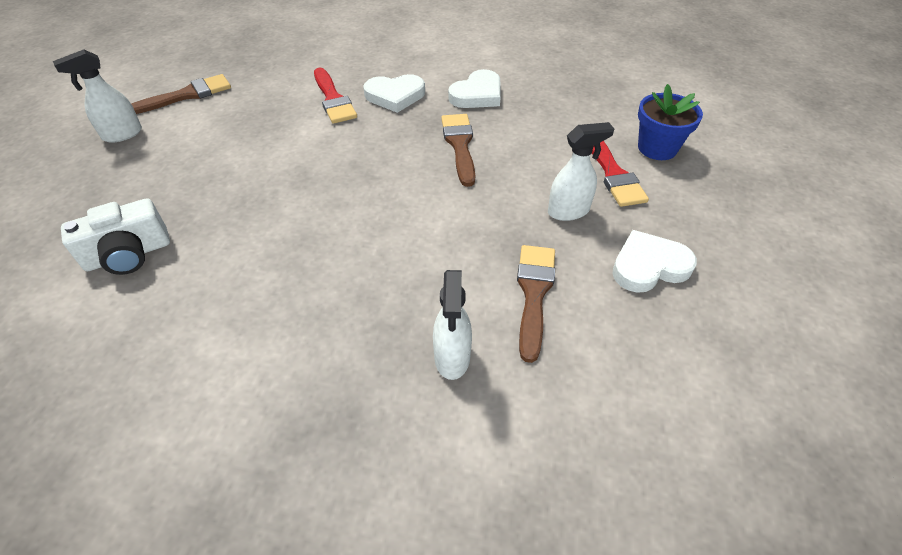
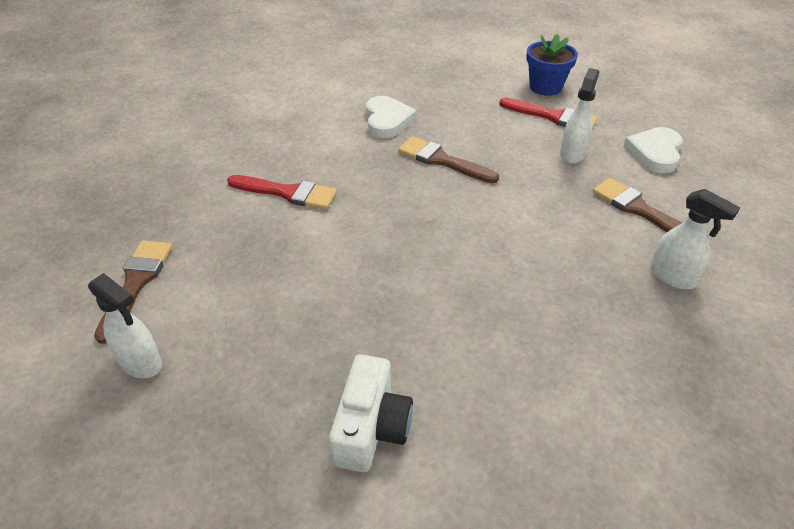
camera: 50 degrees left, 5 degrees down
white spray bottle [53,49,142,143] -> white spray bottle turned 60 degrees counterclockwise [88,273,162,378]
white heart [363,74,425,113] -> none

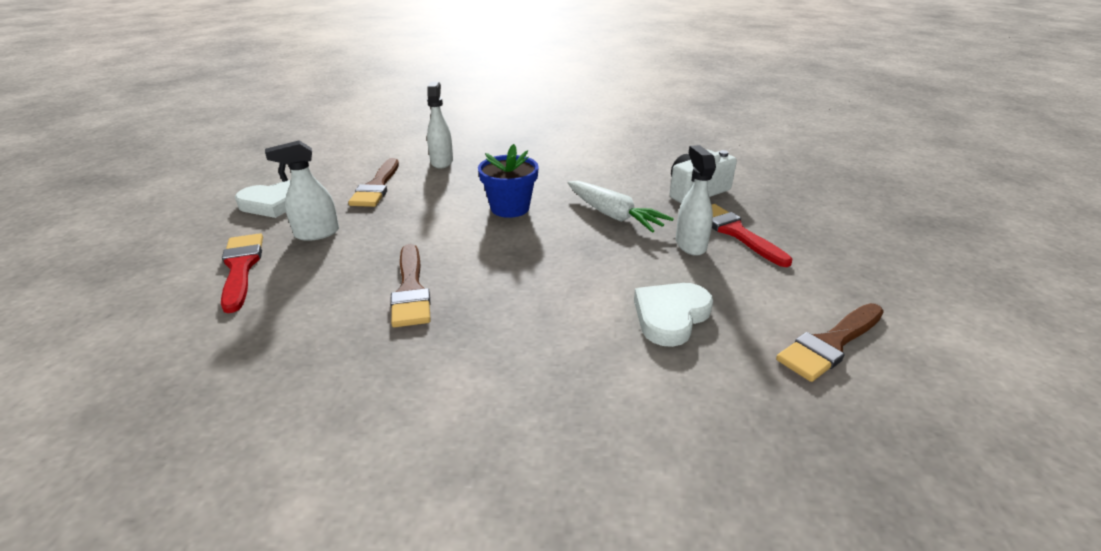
camera: 135 degrees left, 10 degrees down
white spray bottle [88,273,162,378] -> white spray bottle moved to [676,145,716,256]
red brush [227,175,337,209] -> red brush moved to [712,204,792,267]
white heart [366,96,417,138] -> white heart moved to [634,283,713,347]
blue flower pot [526,34,578,96] -> blue flower pot moved to [478,144,539,218]
none -> white carrot [568,181,674,233]

